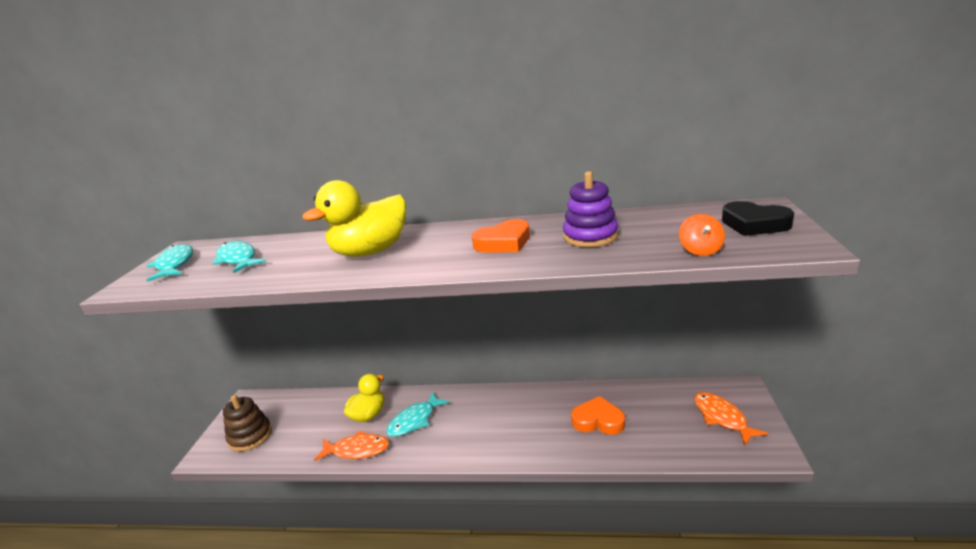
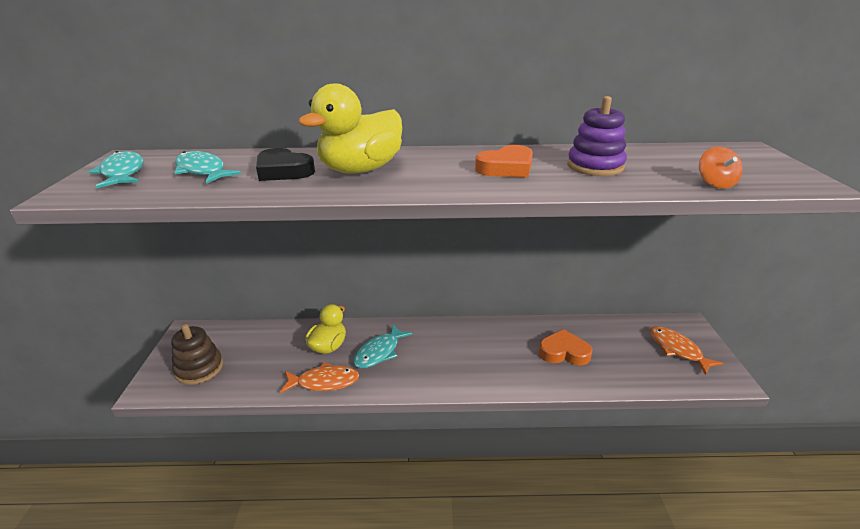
camera: 10 degrees left, 5 degrees up
black heart [722,201,794,236] -> black heart moved to [256,148,315,181]

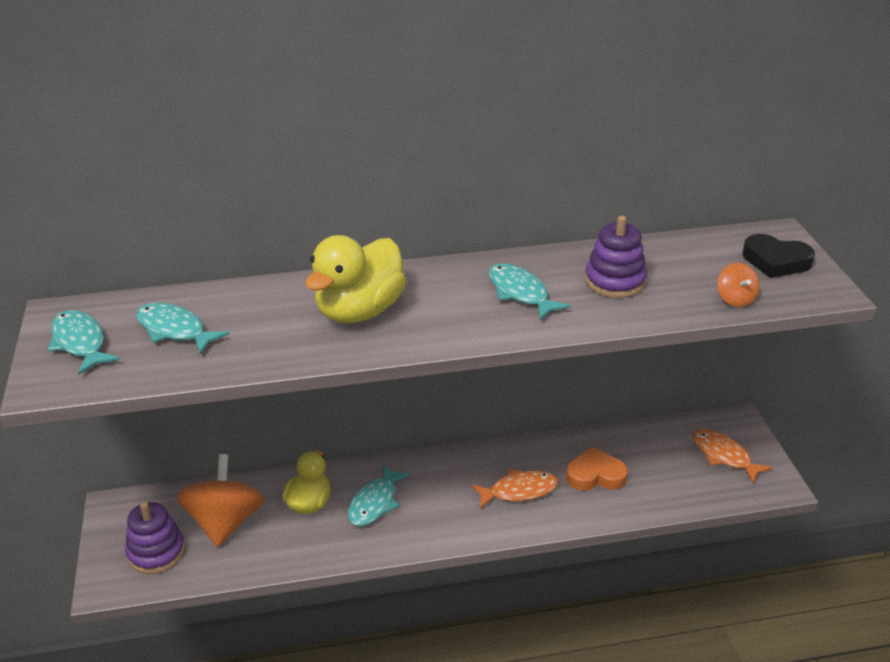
camera: 10 degrees left, 5 degrees up
brown stacking toy [171,324,223,385] -> purple stacking toy [125,502,185,574]
black heart [256,148,315,181] -> black heart moved to [743,234,815,278]
orange fish [280,362,359,393] -> orange fish moved to [471,469,558,509]
orange heart [475,145,533,177] -> turquoise fish [488,263,571,320]
none -> orange spinning top [176,454,265,547]

